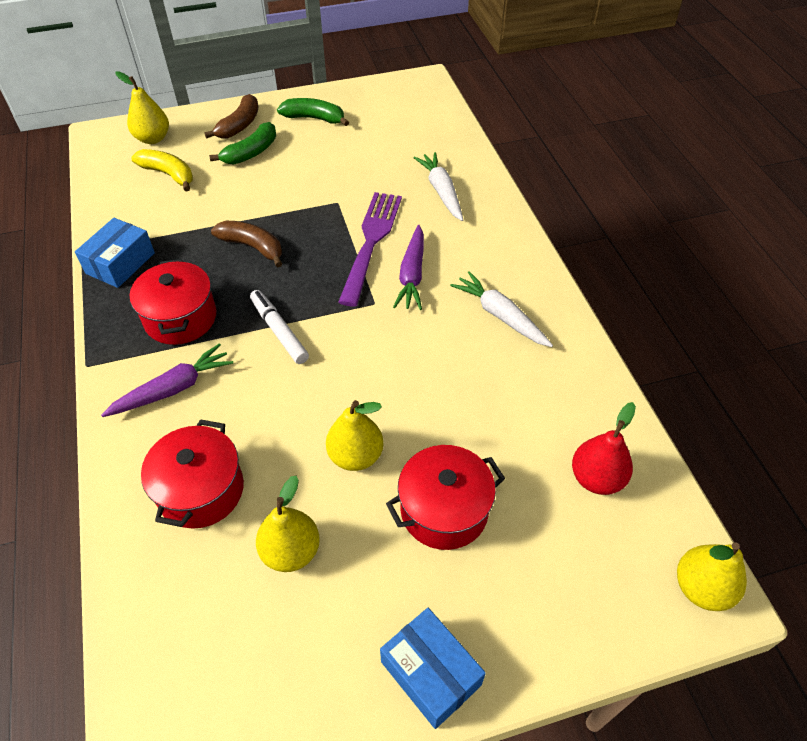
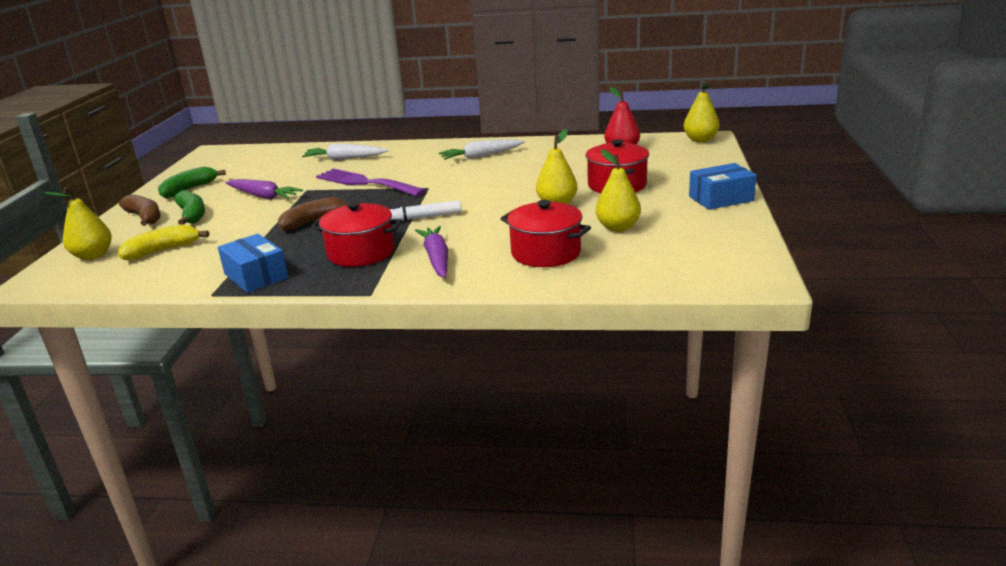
camera: 65 degrees left, 25 degrees down
purple carrot [393,225,424,310] -> purple carrot moved to [225,179,303,199]

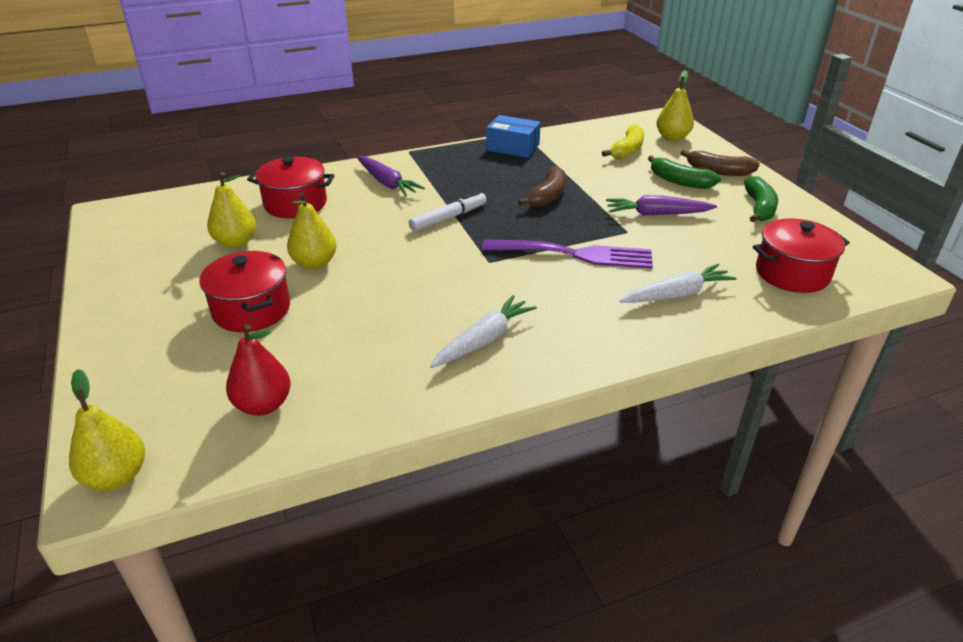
camera: 150 degrees right, 10 degrees up
red pot [310,202,402,267] -> red pot moved to [753,219,850,293]
blue box [689,163,757,210] -> none

